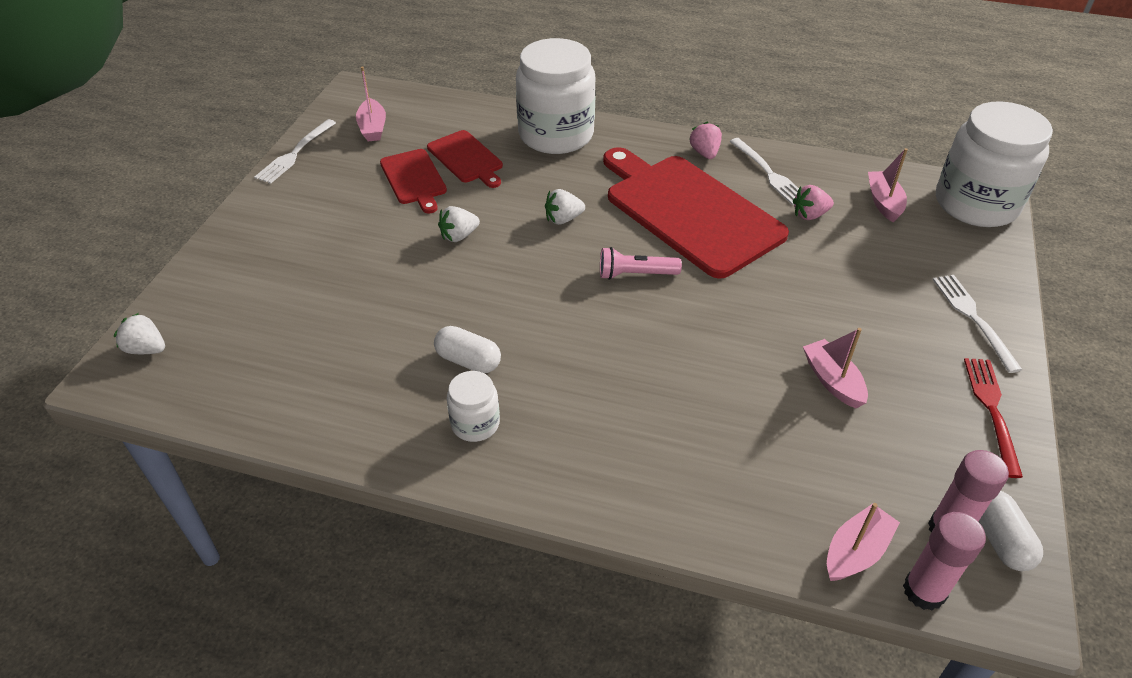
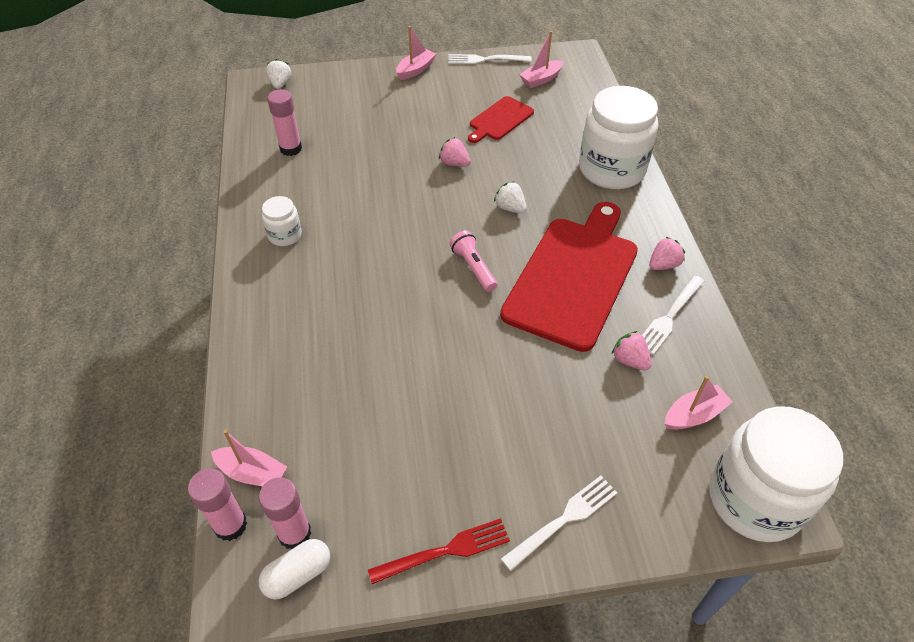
camera: 65 degrees right, 5 degrees up
red cutting board [427,130,503,188] -> none
white capsule [434,326,501,373] -> none
white strawberry [438,206,480,242] -> pink strawberry [439,137,471,166]
pink boat [803,328,868,409] -> pink boat moved to [396,26,436,80]
none -> pink glue stick [267,89,302,156]

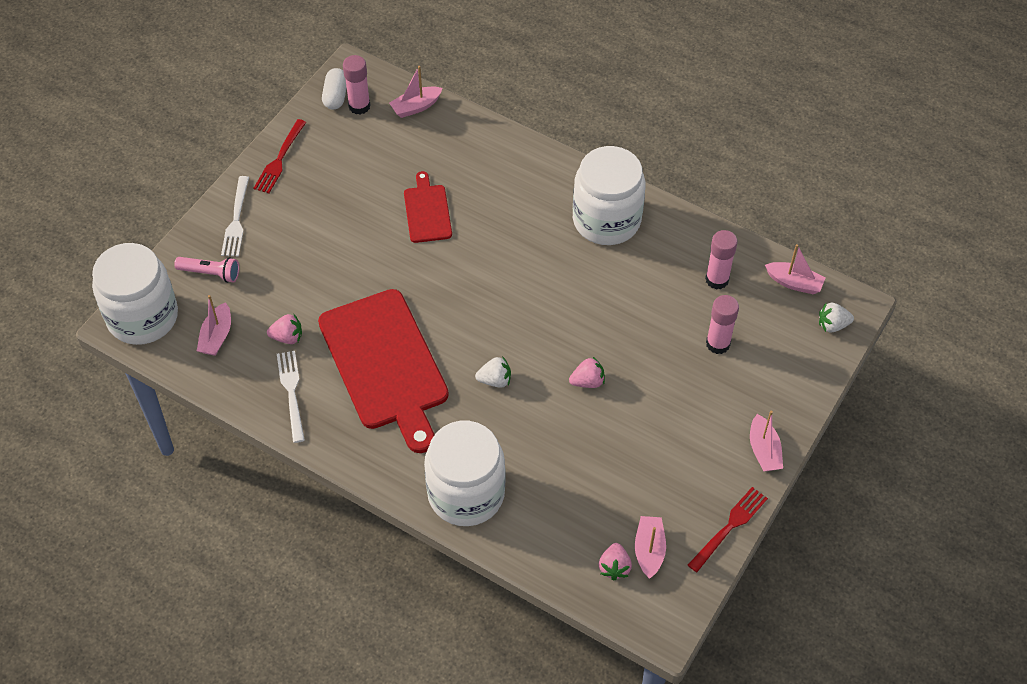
camera: 130 degrees right, 5 degrees up
pink glue stick [188,469,247,541] -> pink glue stick moved to [706,295,739,354]
white jar [262,196,302,246] -> white jar [573,146,646,245], size x2.13
white strawberry [266,59,291,89] -> white strawberry turned 135 degrees clockwise [819,303,854,333]
white fork [448,54,532,64] -> red fork [688,487,768,572]
pink flashlight [449,230,498,292] -> pink flashlight moved to [174,257,239,283]
red cutting board [468,96,534,143] -> red cutting board moved to [404,171,452,243]
pink strawberry [649,237,685,270] -> pink strawberry moved to [599,543,632,581]
none -> pink boat [765,244,825,294]

